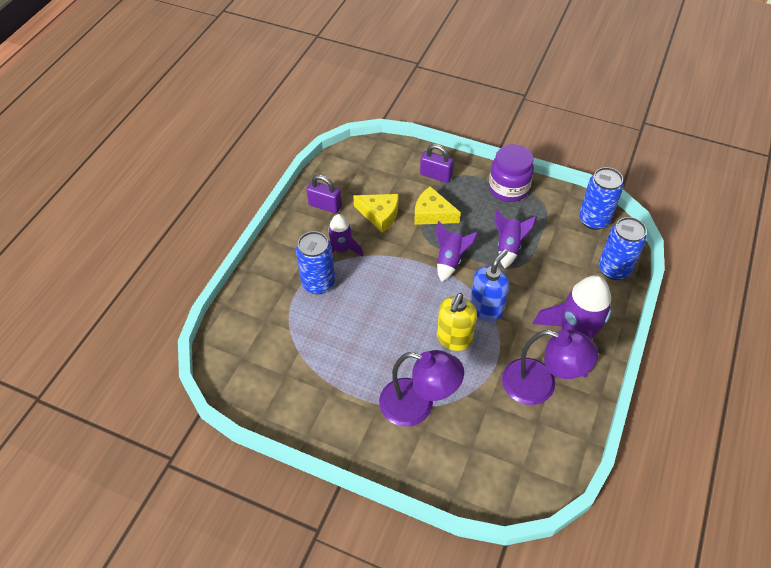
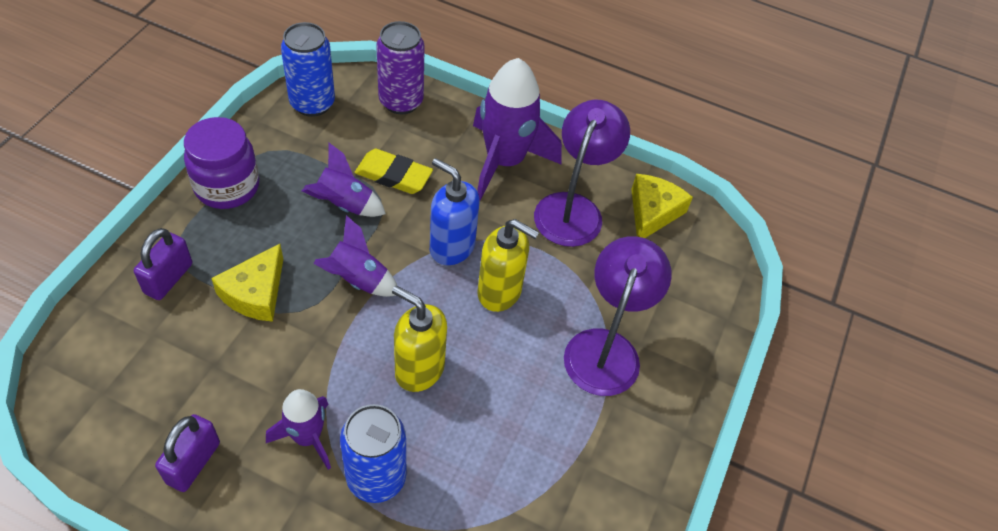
camera: 95 degrees left, 0 degrees up
yellow cheese [353,194,398,233] -> yellow cheese moved to [631,174,693,238]
blue can [599,217,647,280] -> purple can [376,21,425,114]
none -> yellow eraser [354,149,433,194]
none -> yellow soap dispenser [392,286,447,392]

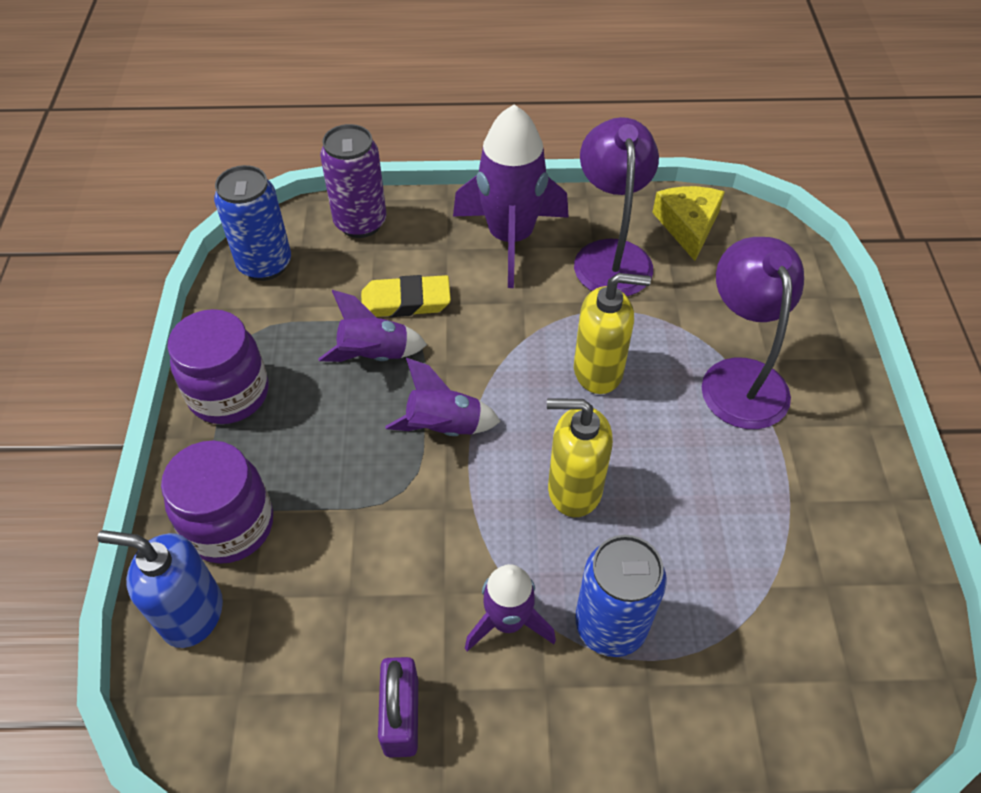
camera: 20 degrees left, 0 degrees up
purple padlock [134,228,192,300] -> purple jar [161,441,273,564]
yellow cheese [211,244,283,322] -> none
blue soap dispenser [430,158,479,265] -> blue soap dispenser moved to [97,530,223,648]

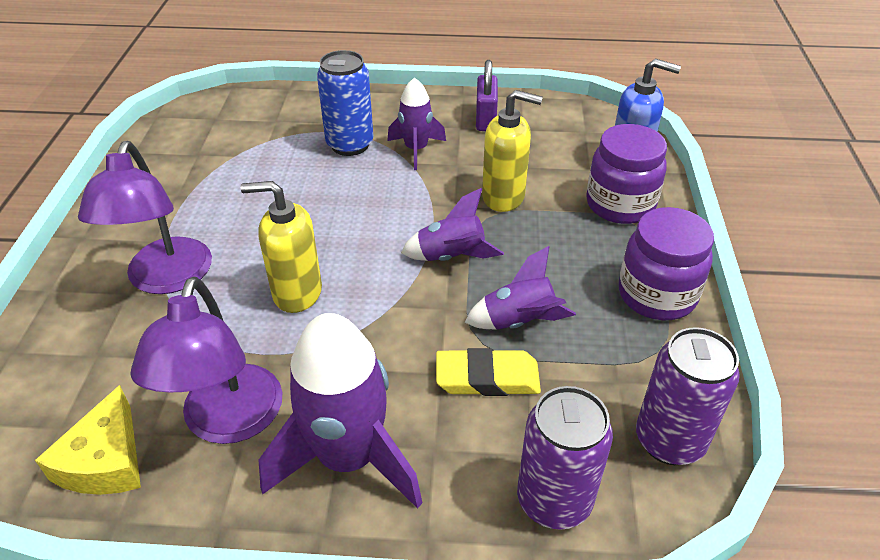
camera: 175 degrees left, 10 degrees down
blue can [214,165,291,281] -> purple can [636,327,740,465]
yellow soap dispenser [547,399,613,517] -> yellow soap dispenser moved to [482,90,543,212]

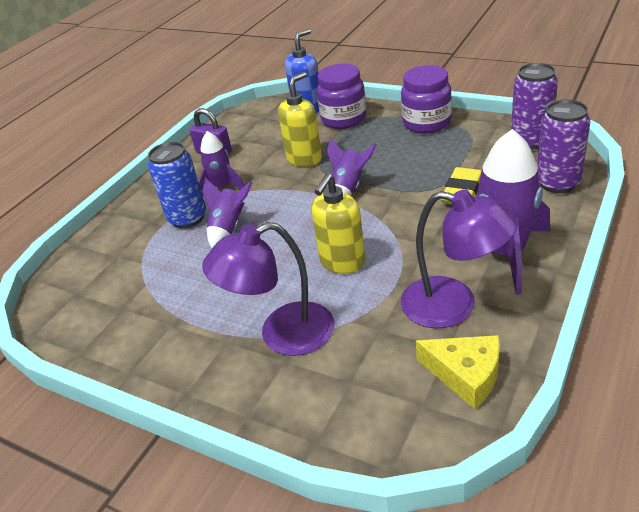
camera: 60 degrees left, 5 degrees down
purple lamp [78,141,212,294] -> purple lamp turned 135 degrees clockwise [202,222,334,356]
purple rocket [465,246,576,330] -> purple rocket moved to [202,177,253,248]

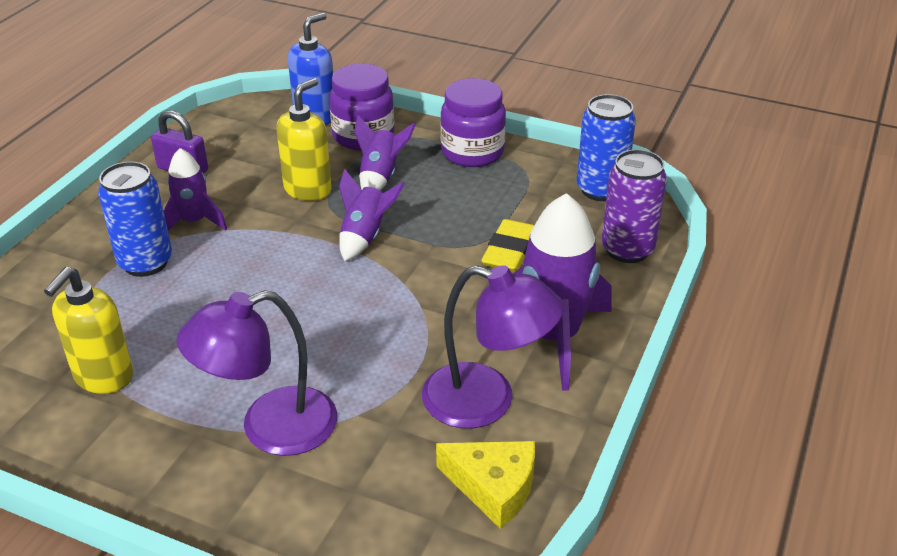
camera: 10 degrees left, 0 degrees up
purple rocket [202,177,253,248] -> purple rocket moved to [354,115,416,191]
yellow soap dispenser [311,173,365,274] -> yellow soap dispenser moved to [44,267,134,394]
purple can [511,63,558,150] -> blue can [577,94,636,201]

